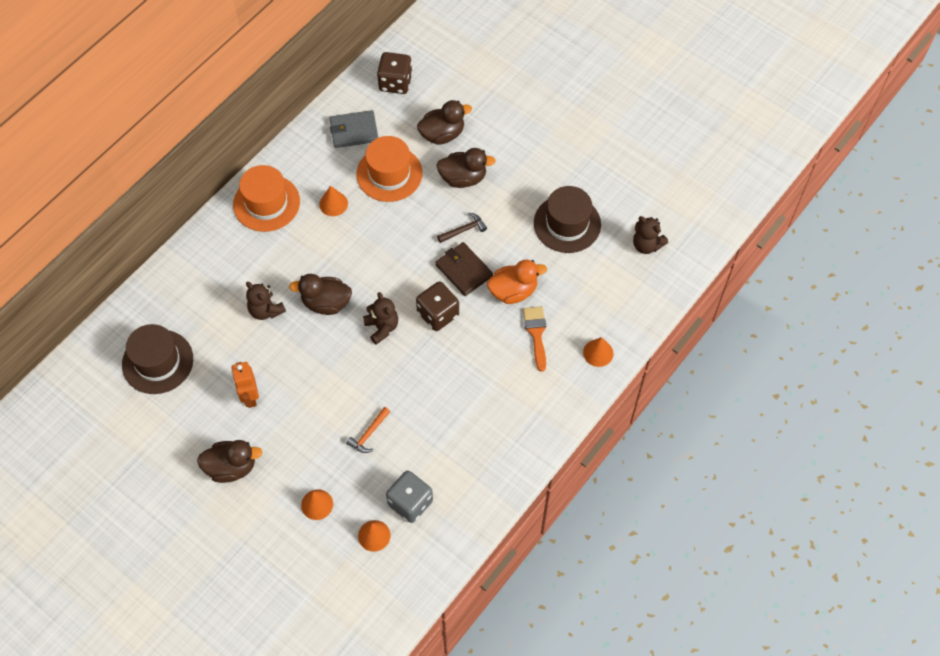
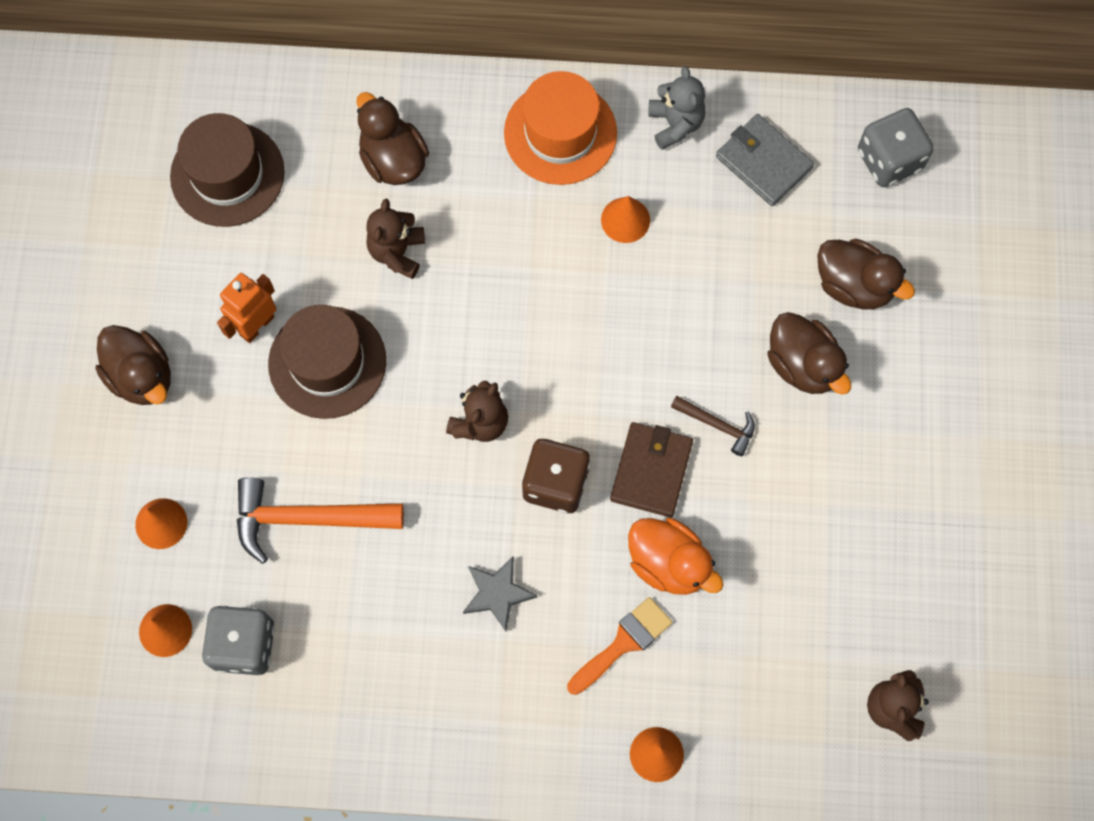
camera: 55 degrees right, 10 degrees up
brown duck [289,274,352,315] -> brown duck moved to [356,92,429,185]
orange hammer [346,407,390,453] -> orange hammer [237,477,404,564], size x1.89
orange hat [356,136,422,202] -> none
brown dice [377,52,412,94] -> grey dice [858,108,934,187]
brown hat [534,186,601,253] -> brown hat moved to [268,305,386,419]
none -> grey star [463,556,537,631]
none -> grey teddy bear [648,66,706,150]

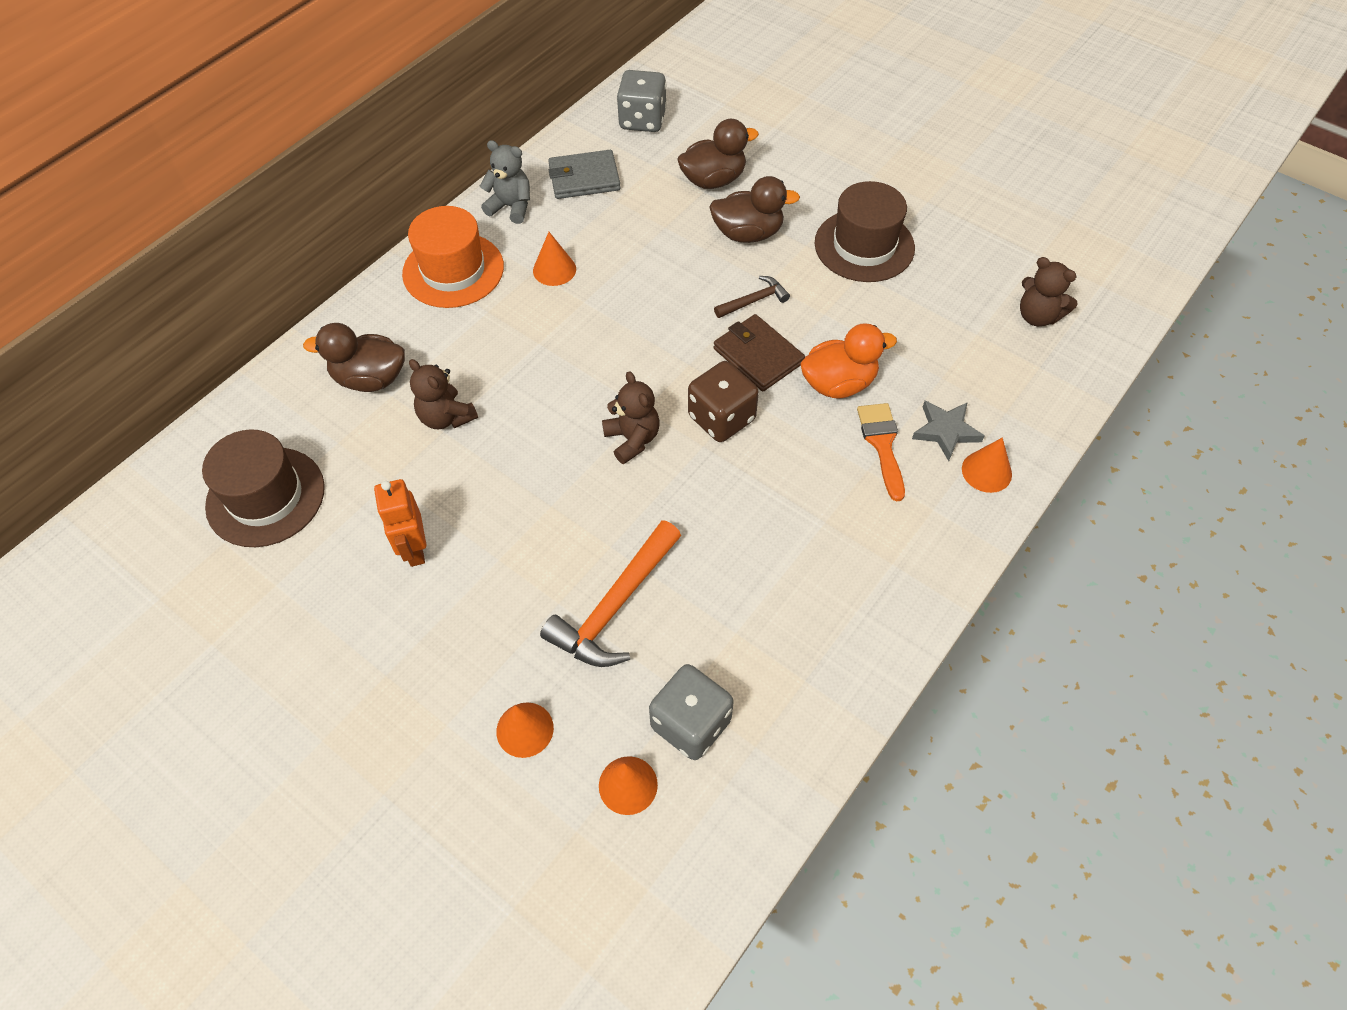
camera: 55 degrees left, 15 degrees down
brown duck [95,325,171,405] -> none
brown hat [268,305,386,419] -> brown hat moved to [815,181,915,282]
grey star [463,556,537,631] -> grey star moved to [912,401,984,461]

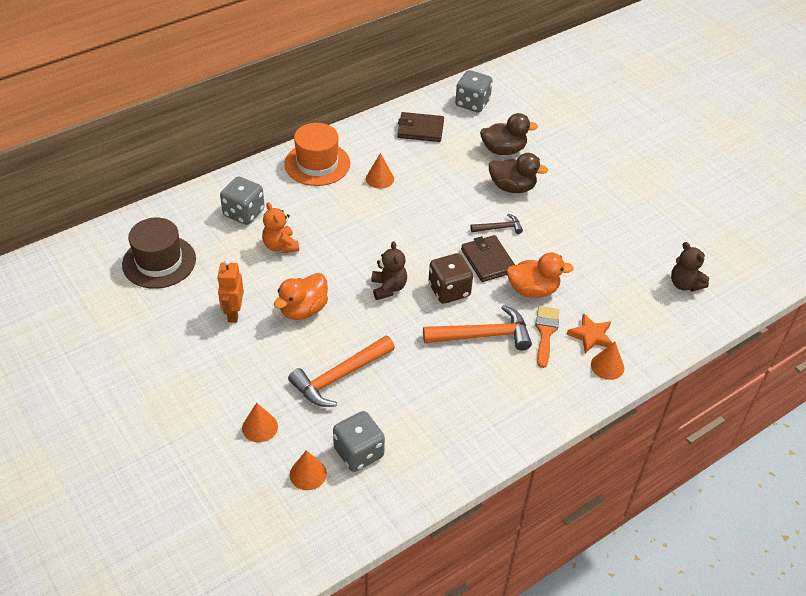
camera: 15 degrees right, 10 degrees down
brown duck [303,323,405,392] -> grey dice [220,176,265,225]
brown teddy bear [409,359,478,429] -> orange teddy bear [262,202,299,253]
grey teddy bear [480,140,530,224] -> none
grey wallet [548,150,621,199] -> brown wallet [397,112,444,142]
brown hat [815,181,915,282] -> none
grey star [912,401,984,461] -> orange star [567,313,613,354]
none -> orange duck [274,273,328,320]
none -> orange hammer [423,305,532,350]

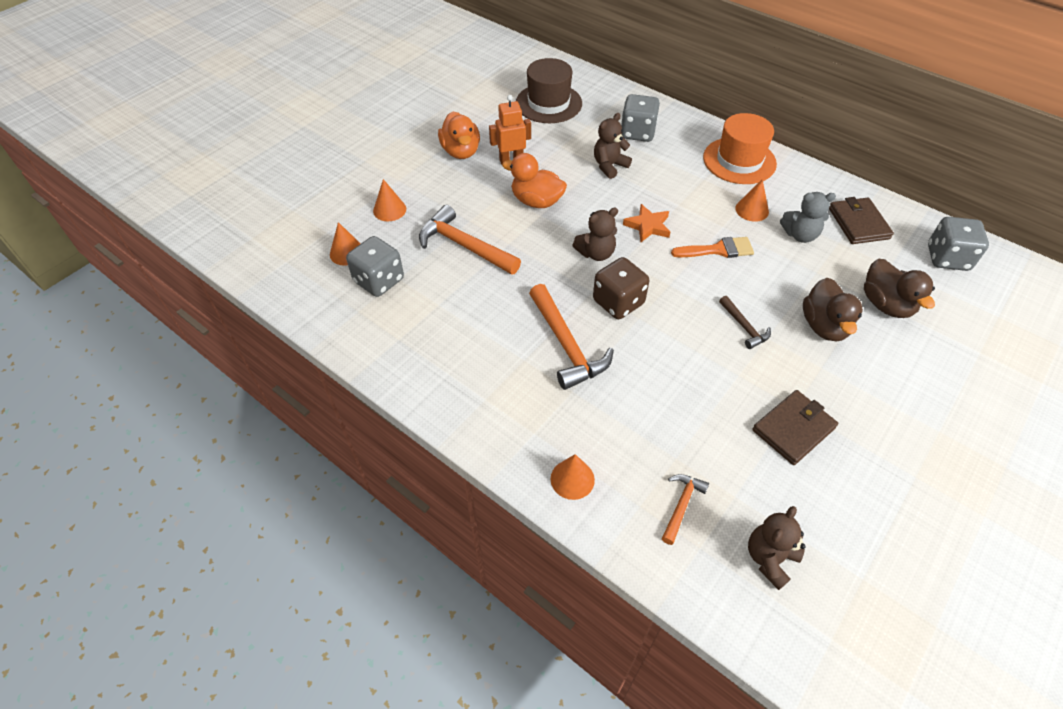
camera: 75 degrees right, 5 degrees up
orange teddy bear [262,202,299,253] -> brown teddy bear [594,113,632,179]
brown wallet [461,235,515,282] -> brown wallet moved to [752,390,838,465]
orange duck [507,253,574,298] -> orange duck moved to [438,112,480,159]
orange brush [535,306,560,368] -> orange brush moved to [671,237,754,258]
orange star [567,313,613,354] -> orange star moved to [623,204,670,242]
none -> orange hammer [662,474,709,545]
none -> grey teddy bear [780,192,836,243]

